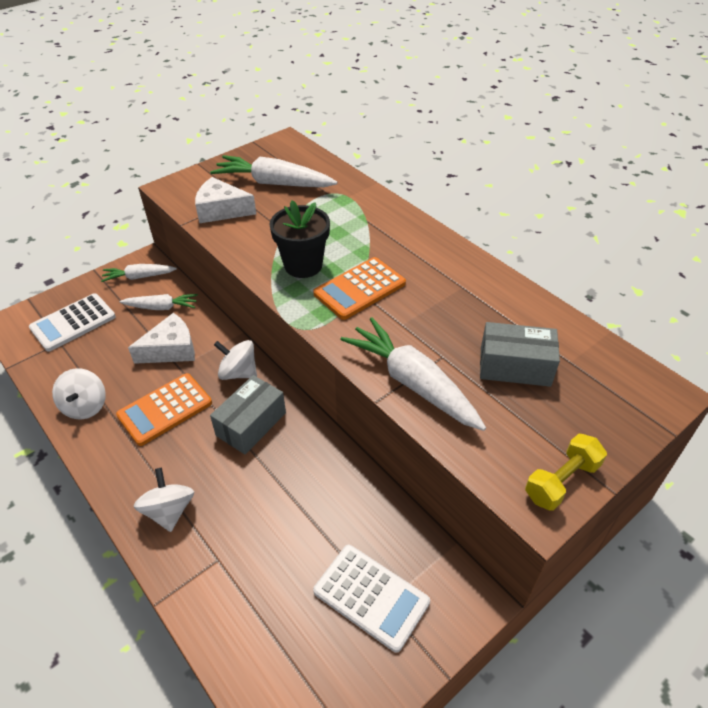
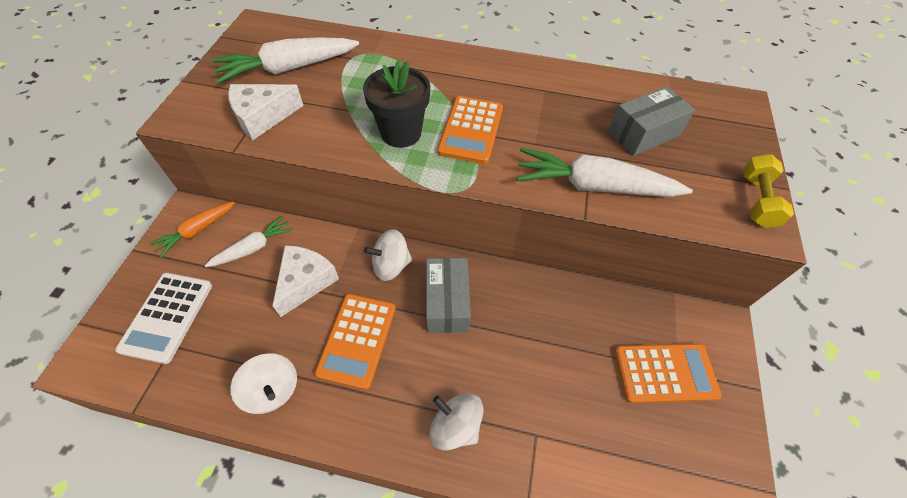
camera: 40 degrees left, 10 degrees up
white carrot [101,264,177,282] -> orange carrot [149,202,235,258]
white calculator [313,545,430,653] -> orange calculator [614,344,722,403]

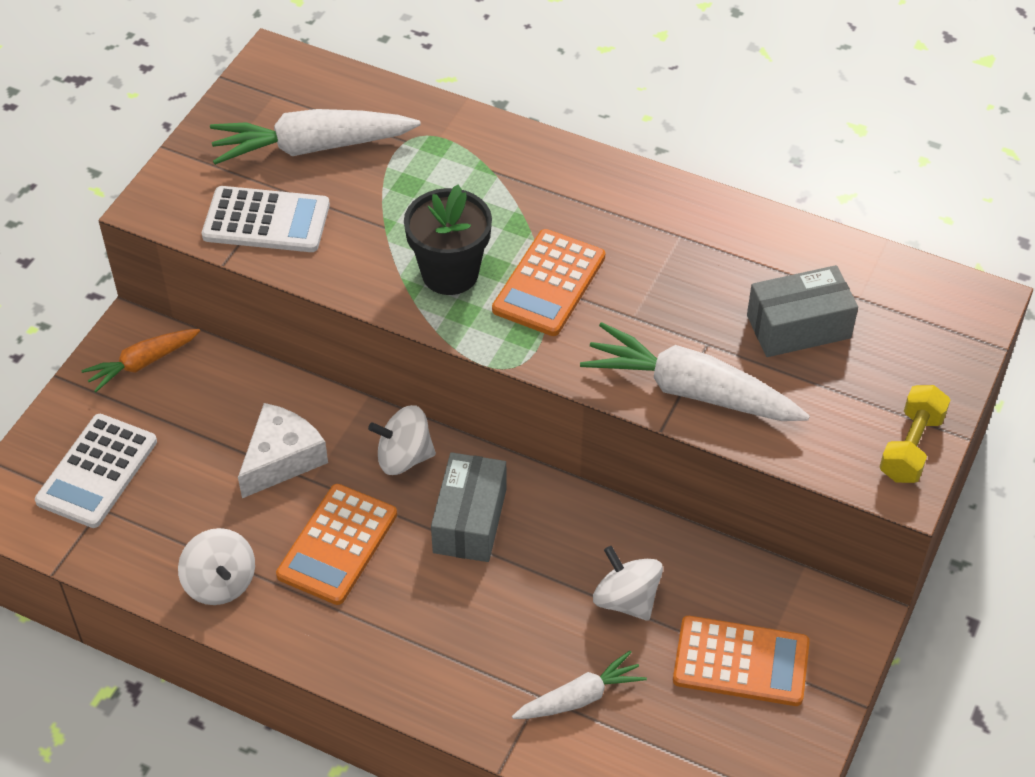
camera: 15 degrees right, 5 degrees down
white carrot [205,216,293,267] -> white carrot moved to [512,651,647,719]
white cheese [228,84,304,140] -> white calculator [202,186,330,252]
white spinning top [430,393,483,450] -> white spinning top moved to [593,546,663,621]

